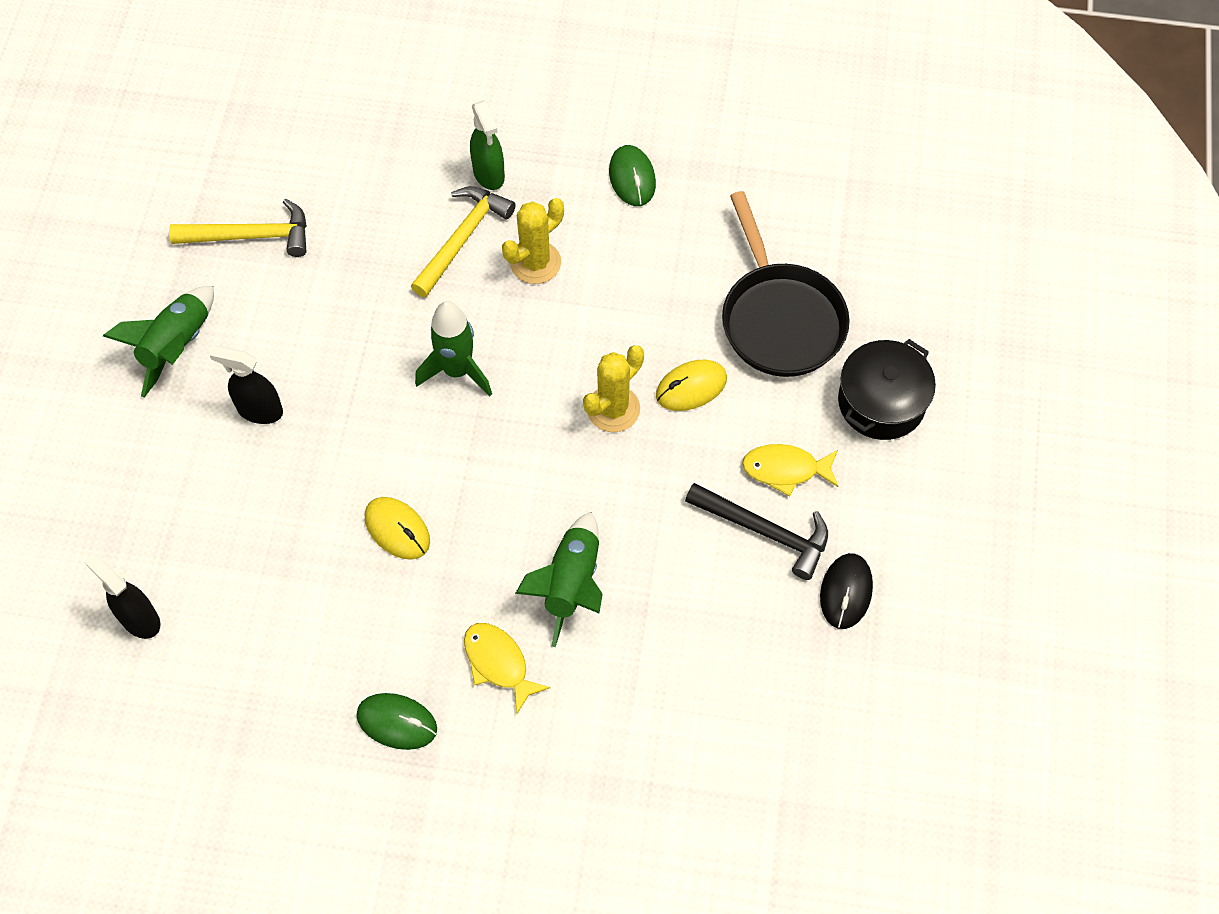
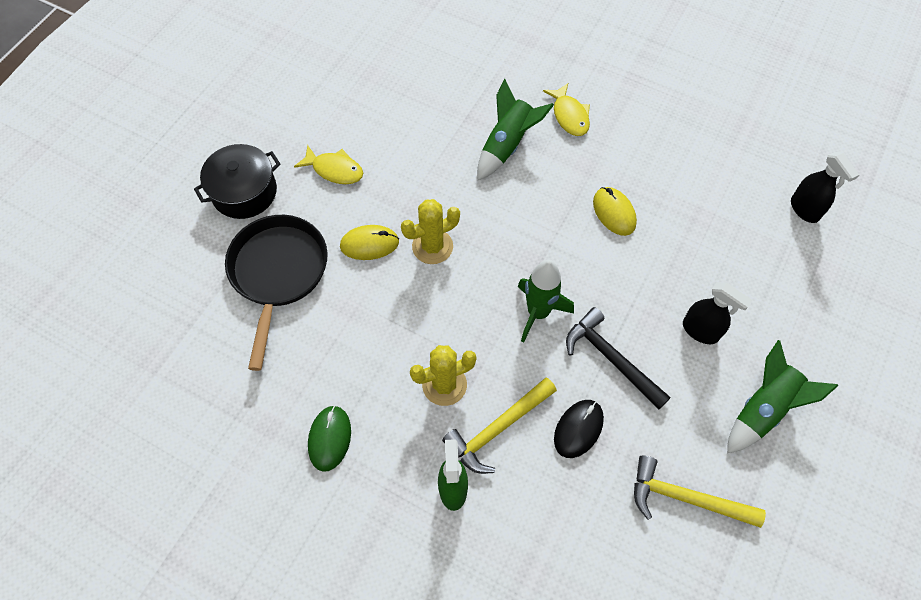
camera: 160 degrees left, 0 degrees up
green mouse [356,693,437,750] -> none
black hammer [685,483,828,580] -> black hammer moved to [566,307,671,410]
black mouse [820,553,873,629] -> black mouse moved to [554,400,604,458]

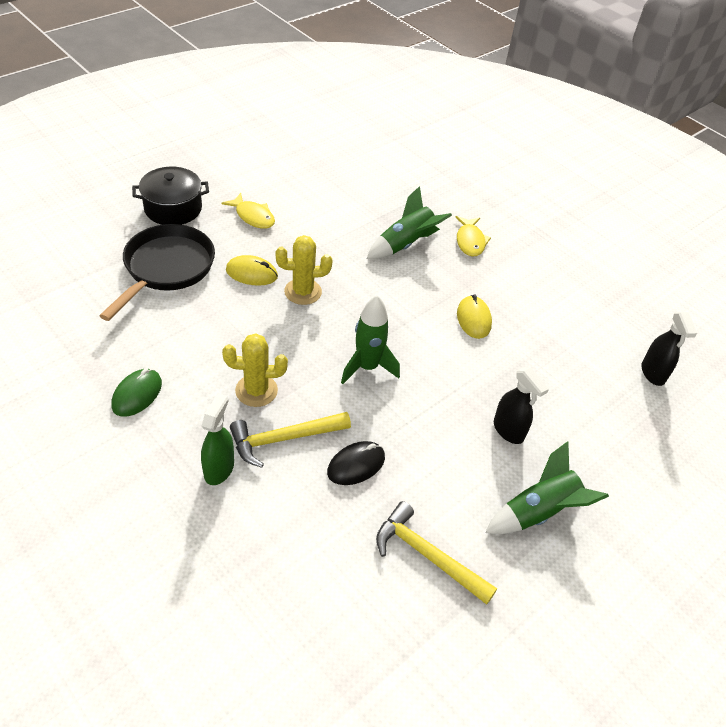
camera: 15 degrees right, 15 degrees down
black hammer [566,307,671,410] -> none

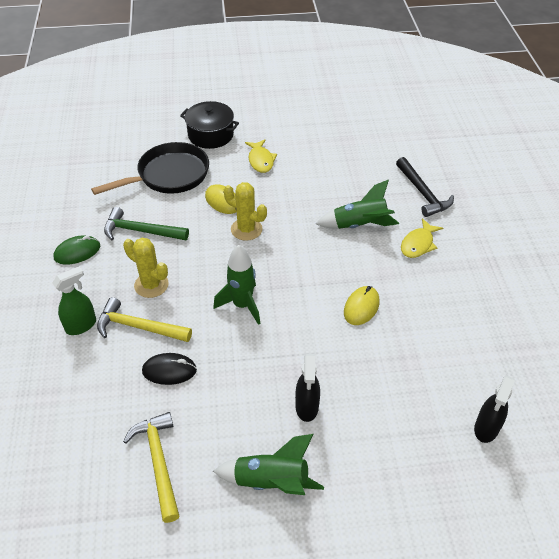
camera: 40 degrees right, 0 degrees up
none -> green hammer [104,207,189,240]
none -> black hammer [396,157,454,217]

